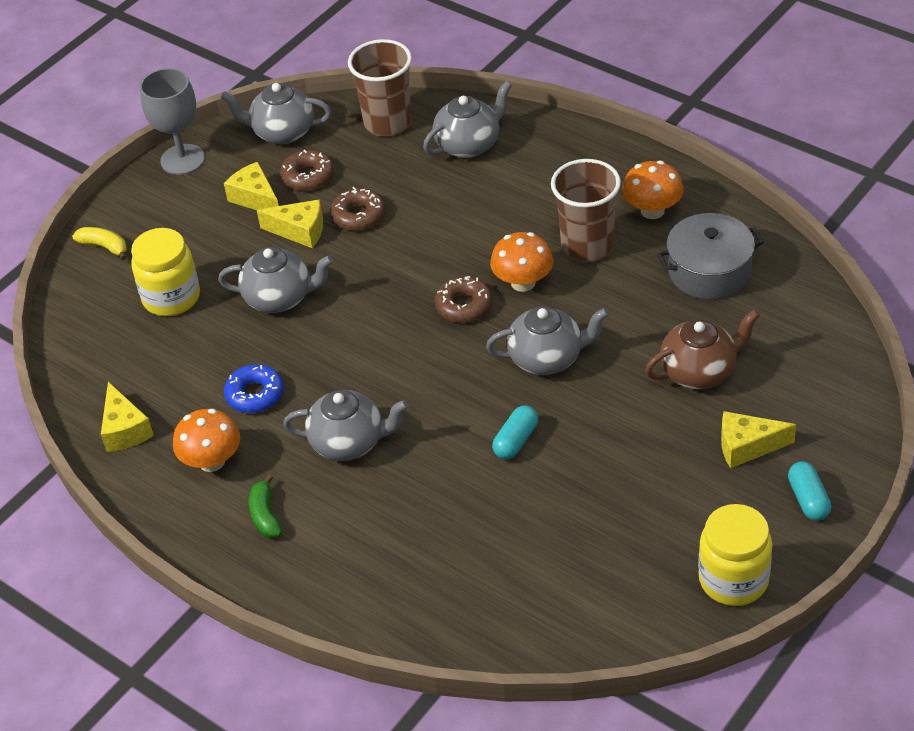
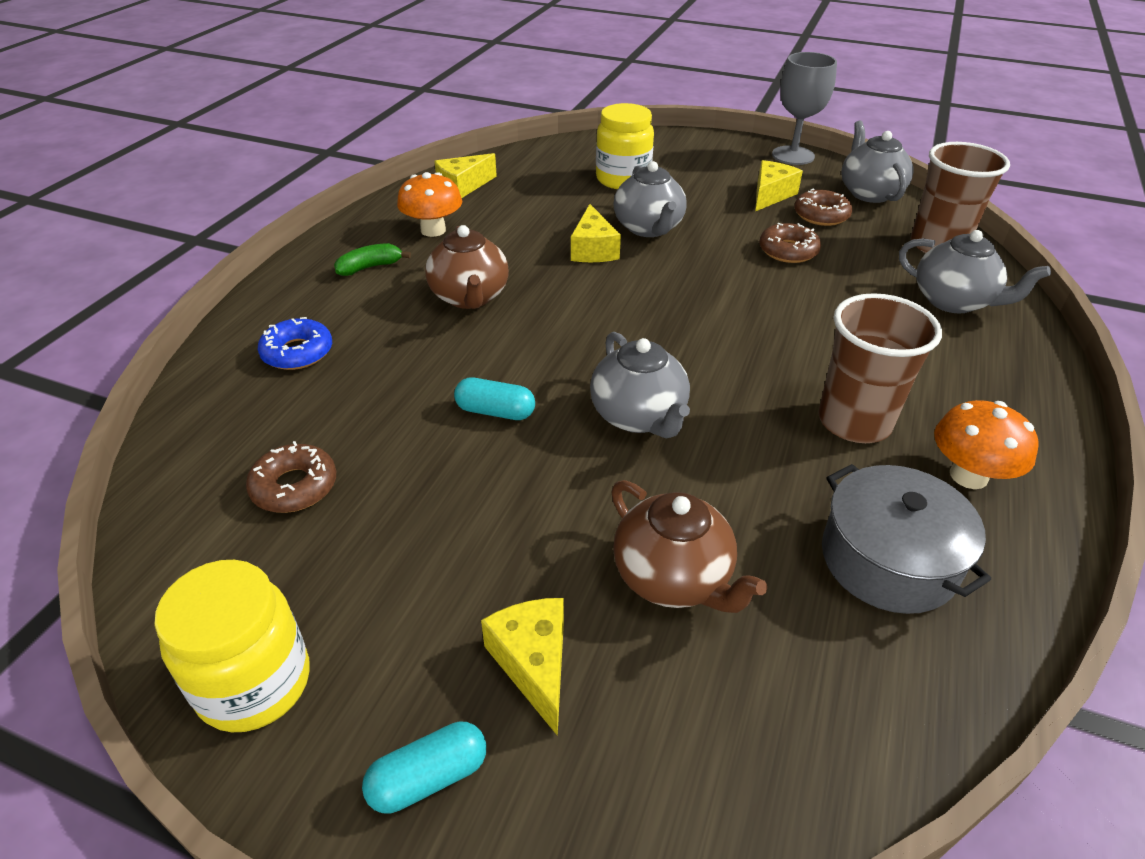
camera: 70 degrees right, 5 degrees down
yellow banana [72,227,127,260] -> none
blue donut [224,364,284,413] -> blue donut moved to [258,317,332,370]
yellow cheese [257,199,323,248] -> yellow cheese moved to [571,204,621,262]
grey teapot [283,390,409,461] -> brown teapot [425,225,509,309]
brown donut [435,276,493,323] -> brown donut moved to [246,441,336,513]
orange mushroom [490,232,554,292] -> none

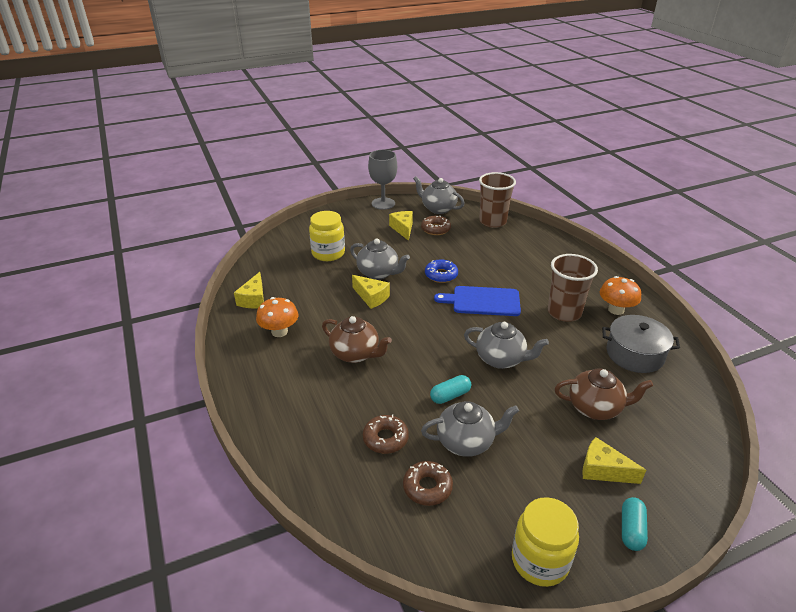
camera: 45 degrees left, 5 degrees down
blue donut [258,317,332,370] -> blue donut moved to [425,259,458,283]
green banana [334,243,411,276] -> none
brown donut [759,223,821,263] -> brown donut moved to [363,414,409,454]
grey teapot [899,230,1051,314] -> grey teapot moved to [421,401,519,457]
none -> blue cutting board [434,286,521,316]

